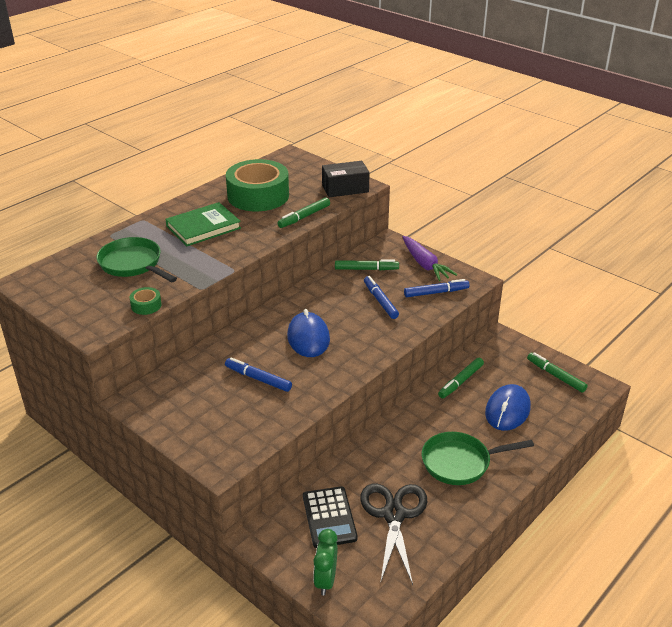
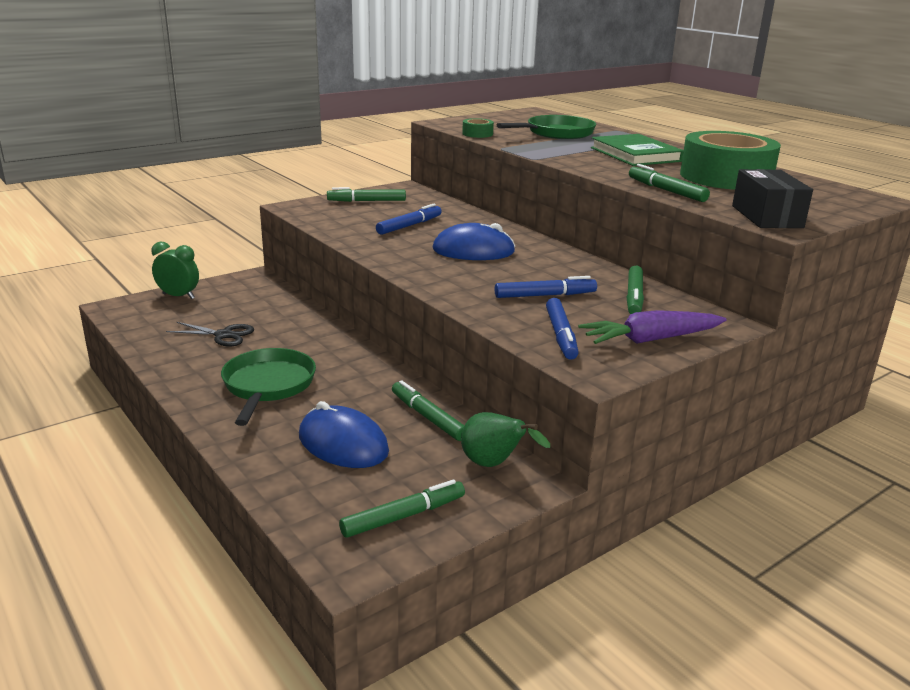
camera: 100 degrees right, 10 degrees down
black calculator [303,486,358,548] -> none
black scissors [360,484,427,585] -> black scissors [166,322,254,347], size x0.60
none -> green marker [327,187,406,202]
none -> green pear [461,412,550,467]

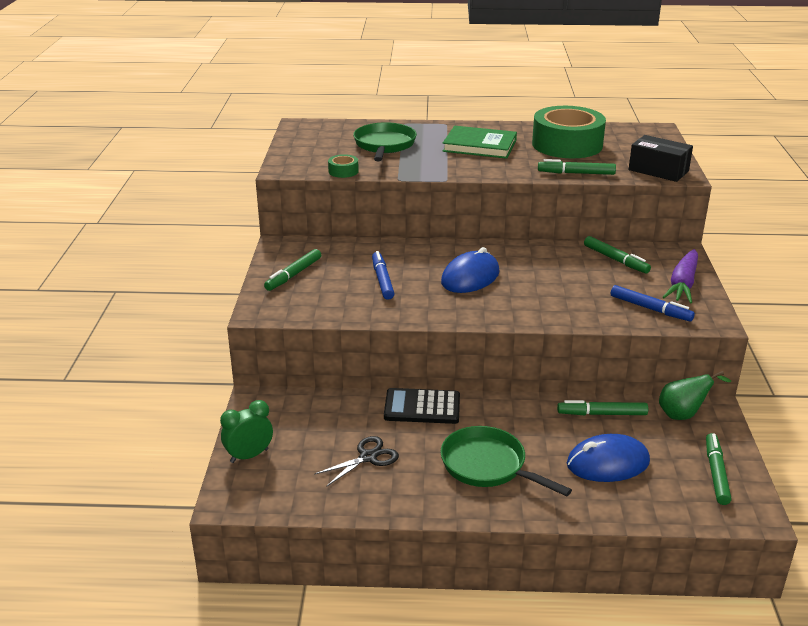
camera: 50 degrees left, 5 degrees up
blue marker [495,276,597,298] -> none
none -> black calculator [384,388,460,424]

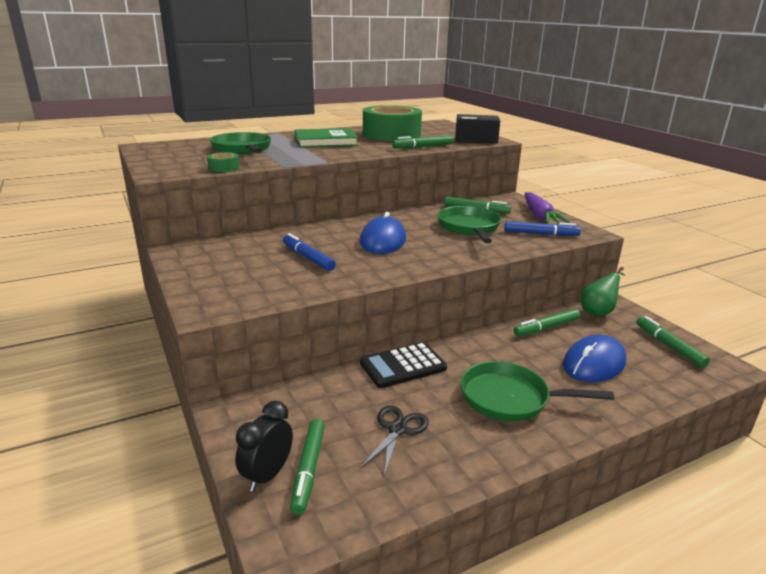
camera: 30 degrees left, 5 degrees down
green clock [220,400,273,463] -> black clock [235,401,293,492]
green marker [264,249,321,291] -> green marker moved to [290,419,325,515]
none -> green pan [438,206,501,243]

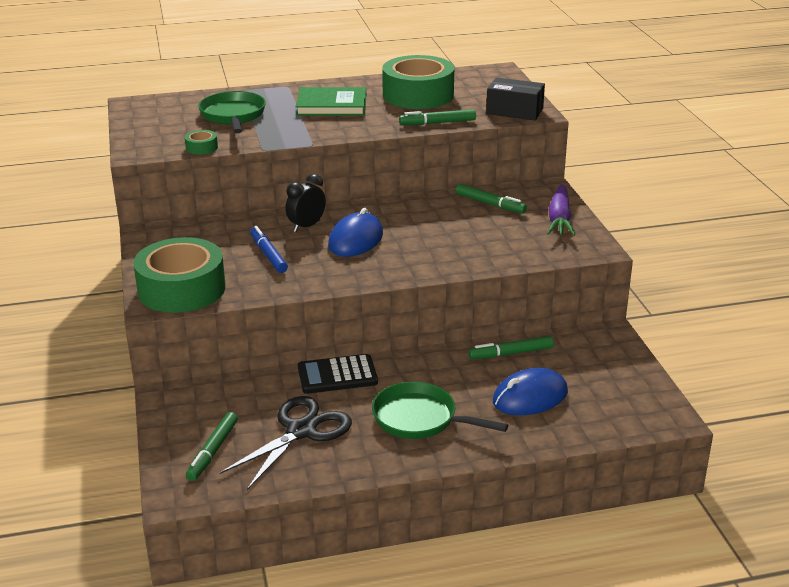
camera: 15 degrees right, 5 degrees up
black clock [235,401,293,492] -> black clock moved to [285,174,326,232]
black scissors [360,406,429,476] -> black scissors [219,396,352,490], size x1.68
green pan [438,206,501,243] -> none
blue marker [504,221,581,236] -> none
green pear [581,267,626,317] -> none
green marker [636,316,710,368] -> none
none -> green tape [133,237,226,313]

